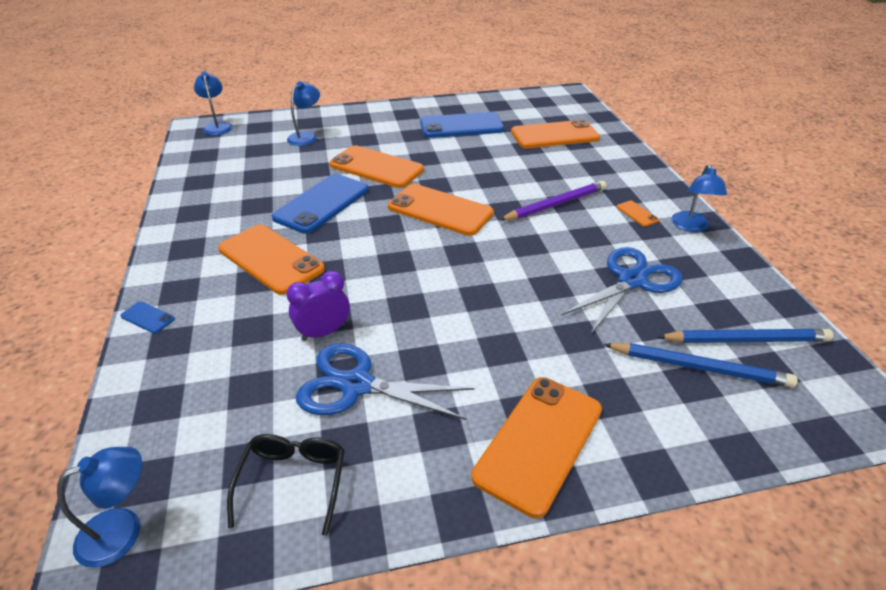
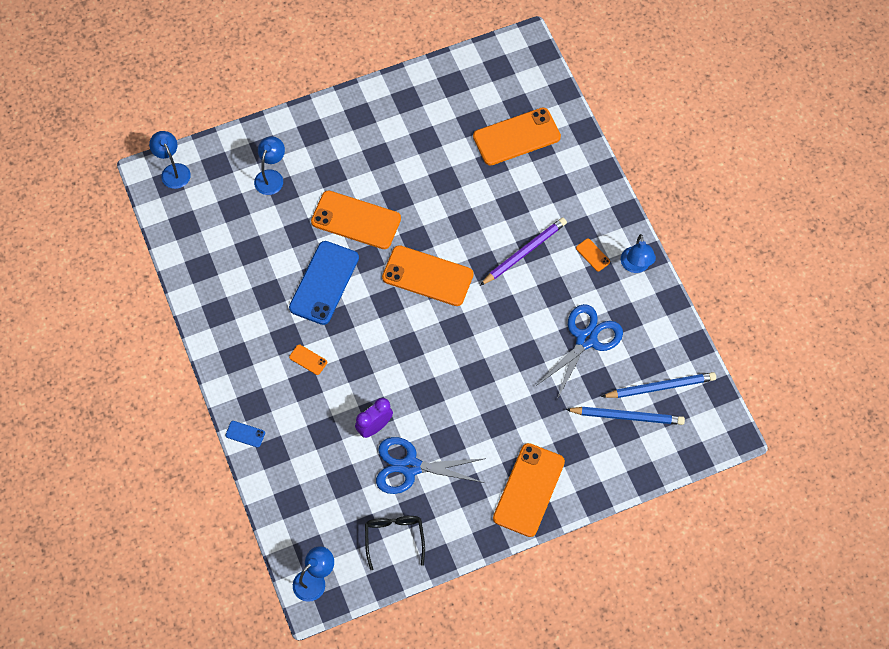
camera: 10 degrees left, 25 degrees up
orange phone [218,224,325,295] -> orange phone [289,344,327,375], size x0.41
blue phone [420,112,504,138] -> none

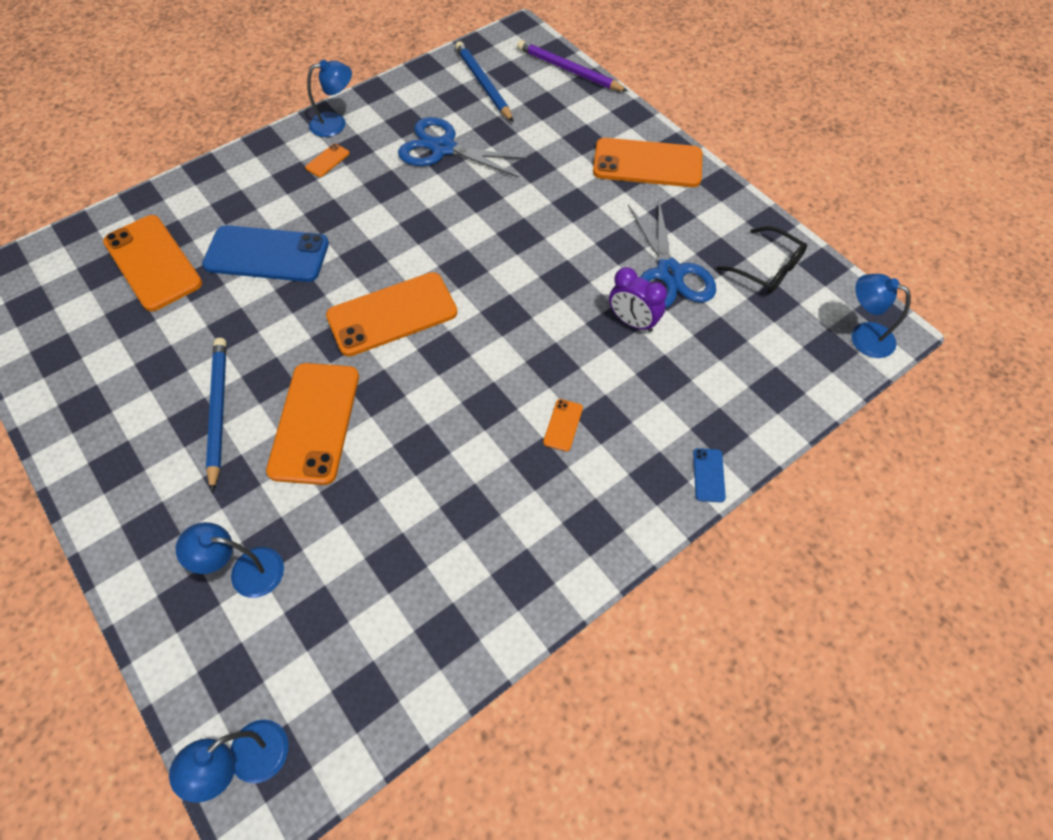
camera: 105 degrees left, 5 degrees down
blue phone [289,241,359,325] -> blue phone moved to [202,225,329,282]
black glasses [365,516,425,570] -> black glasses turned 120 degrees counterclockwise [717,226,807,294]
orange phone [382,245,474,306] -> orange phone turned 60 degrees clockwise [326,272,457,356]
purple pencil [480,217,567,286] -> purple pencil moved to [517,40,628,92]
blue pencil [565,407,685,425] -> blue pencil moved to [206,338,226,492]

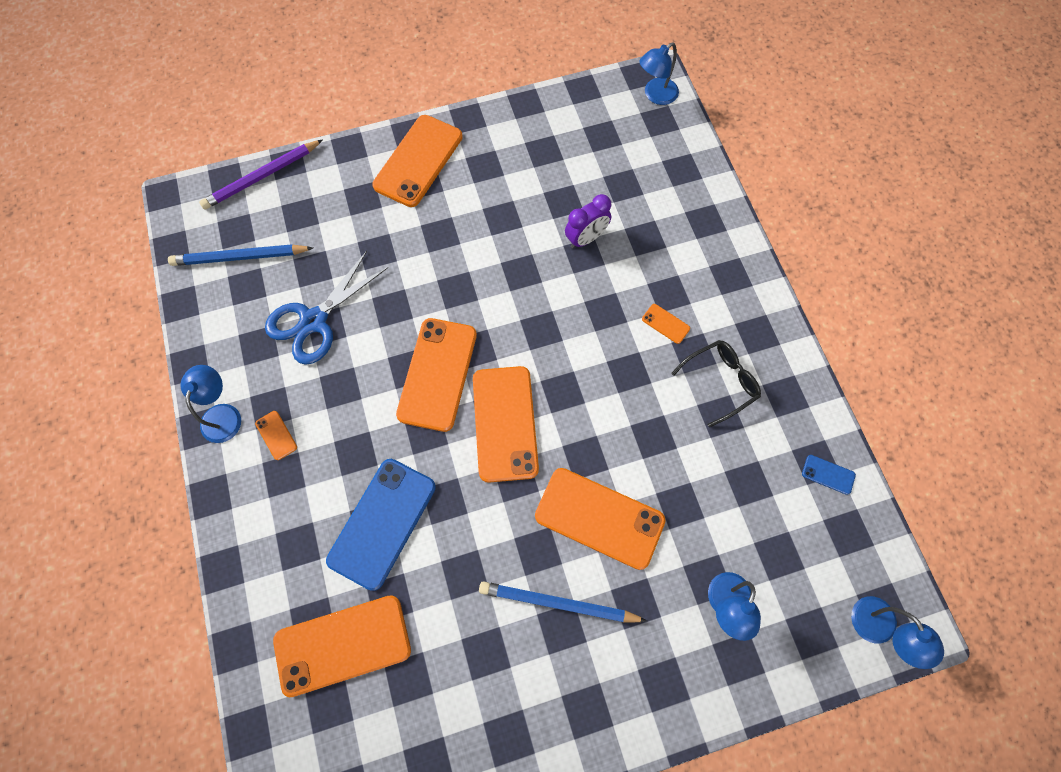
camera: 70 degrees left, 10 degrees up
blue scissors [628,201,716,308] -> none
blue phone [693,448,726,502] -> blue phone moved to [802,455,856,495]
black glasses [717,226,807,294] -> black glasses moved to [671,340,761,427]
none -> orange phone [396,318,477,432]

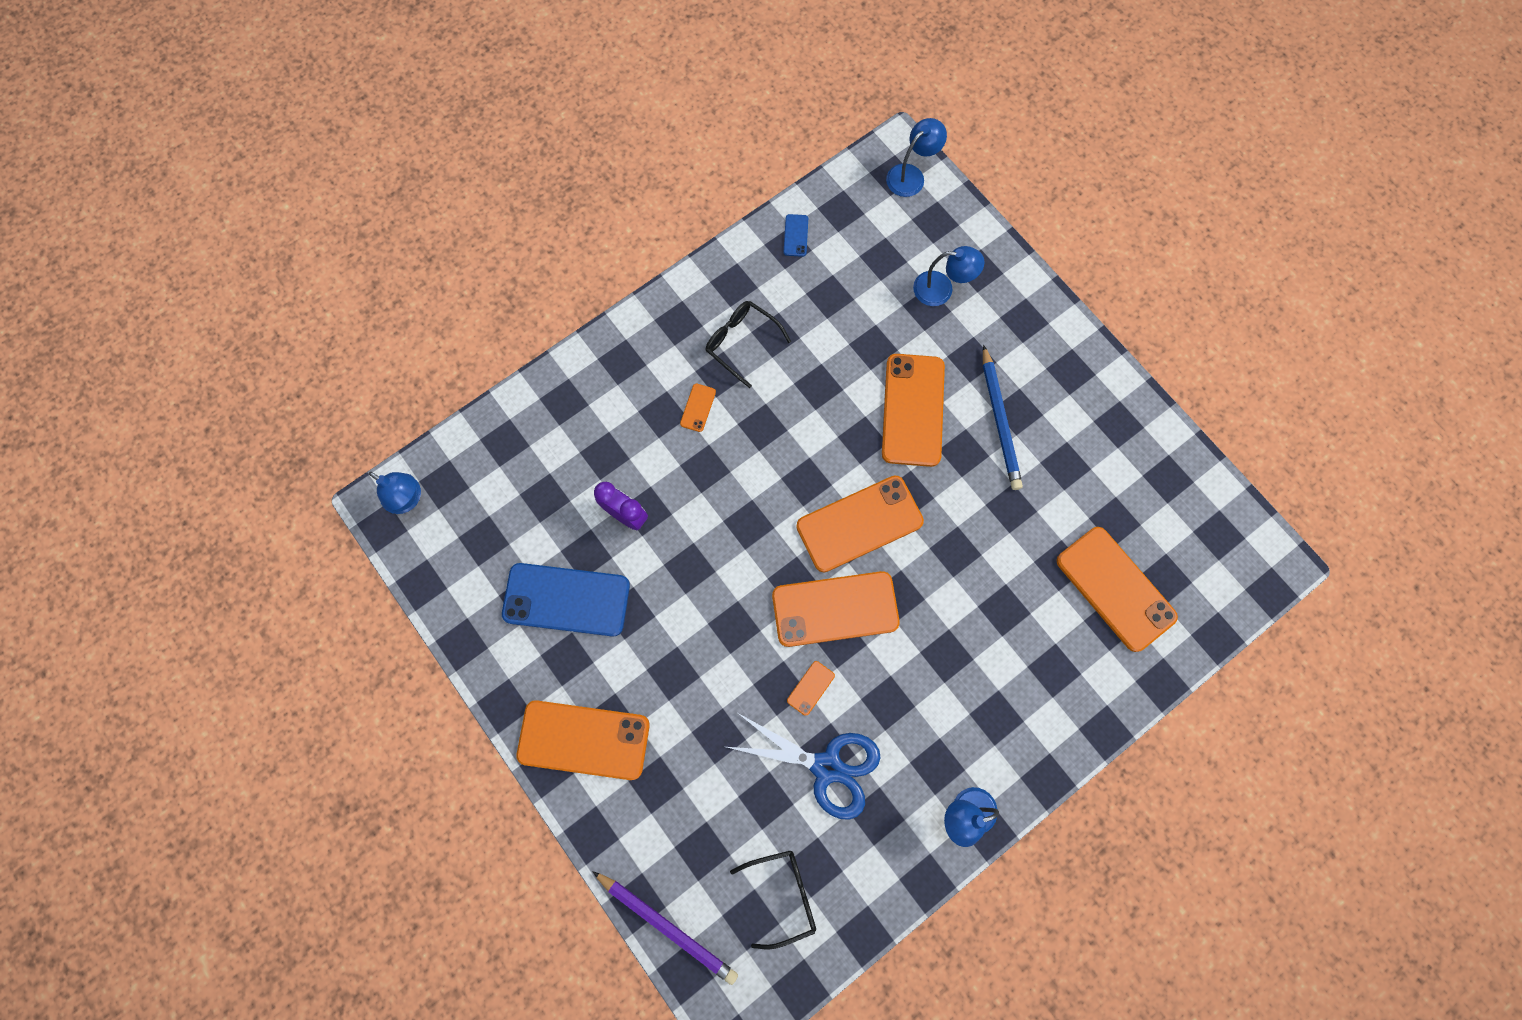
camera: 110 degrees left, 5 degrees up
blue pencil [168,244,313,266] -> black glasses [730,851,816,950]
orange phone [255,411,297,460] -> orange phone moved to [787,661,835,716]
blue phone [326,459,436,591] -> blue phone moved to [502,563,630,637]

